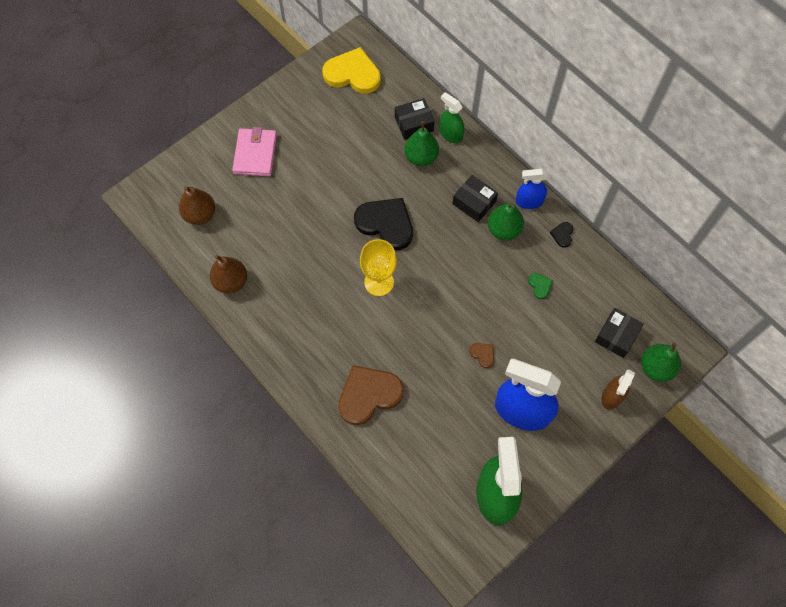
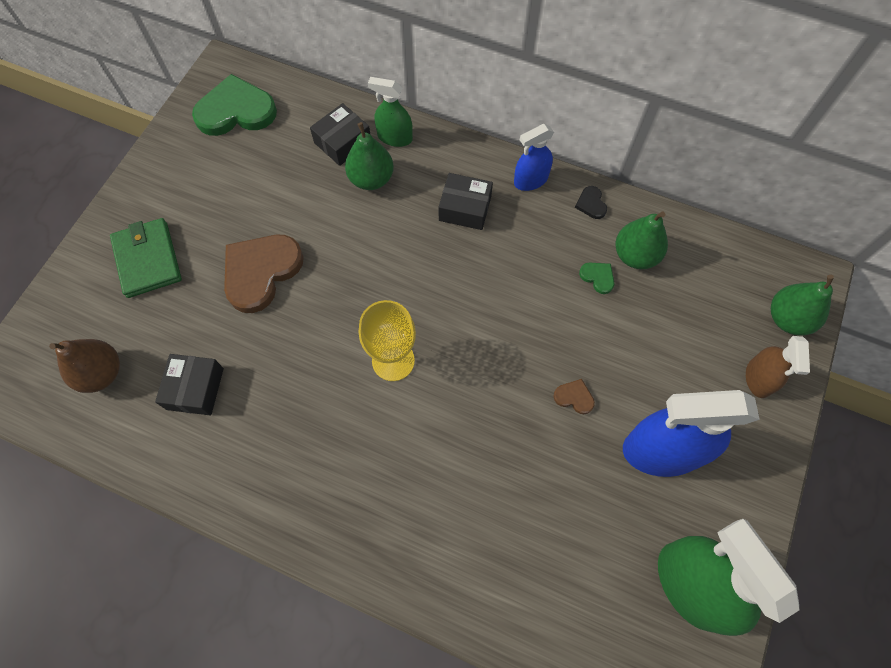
camera: 25 degrees left, 0 degrees up
brown pear [210,255,247,294] -> none
pink wallet [232,127,277,176] -> green wallet [110,218,182,298]
yellow heart [322,47,381,94] -> green heart [192,74,277,136]
brown heart [338,365,404,425] -> brown heart moved to [224,235,304,313]
black heart [354,198,413,250] -> none
green pear [488,202,524,241] -> green pear moved to [615,212,668,269]
black box [595,308,644,358] -> black box moved to [155,354,224,415]

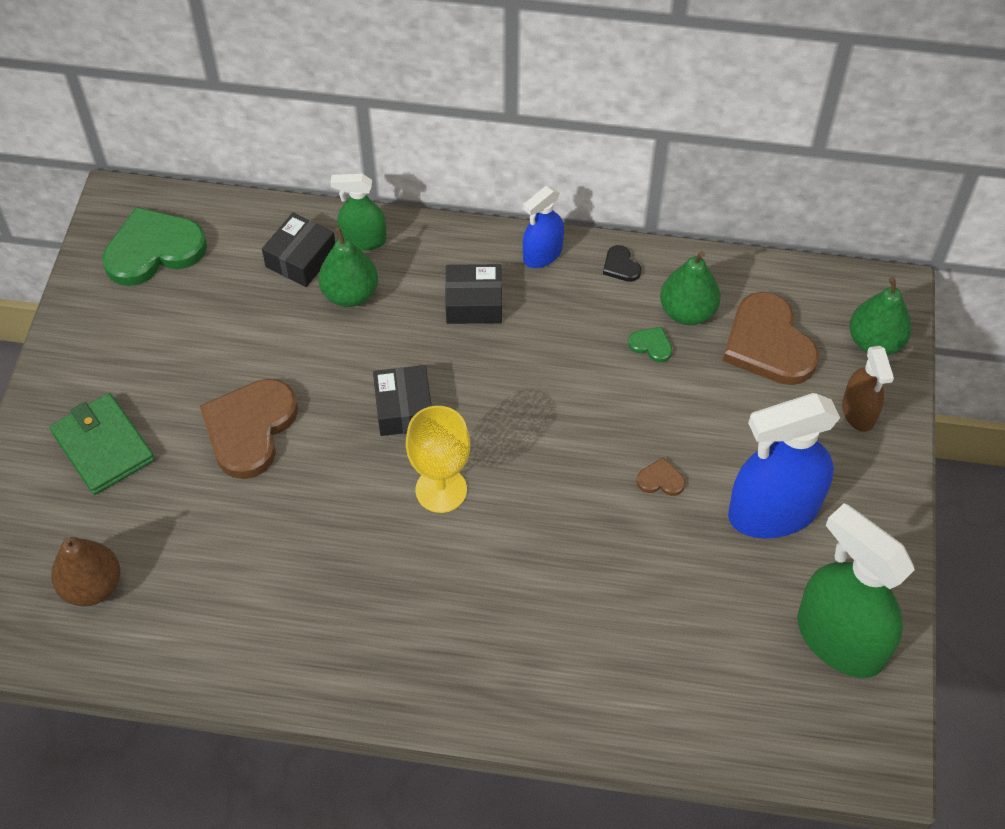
camera: 15 degrees left, 10 degrees down
black box [155,354,224,415] -> black box moved to [373,365,432,436]
none -> brown heart [723,292,819,385]

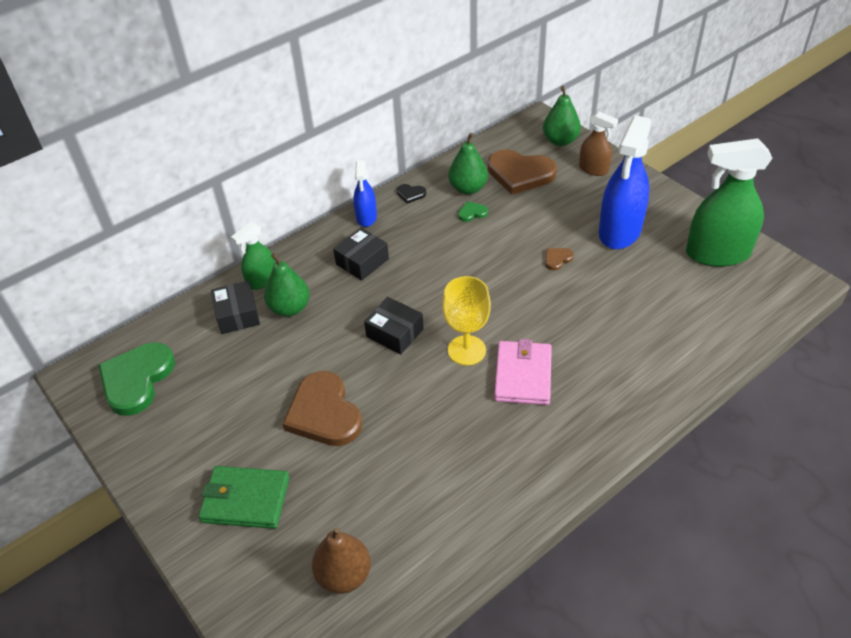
camera: 45 degrees left, 10 degrees down
none -> pink wallet [494,339,552,405]

